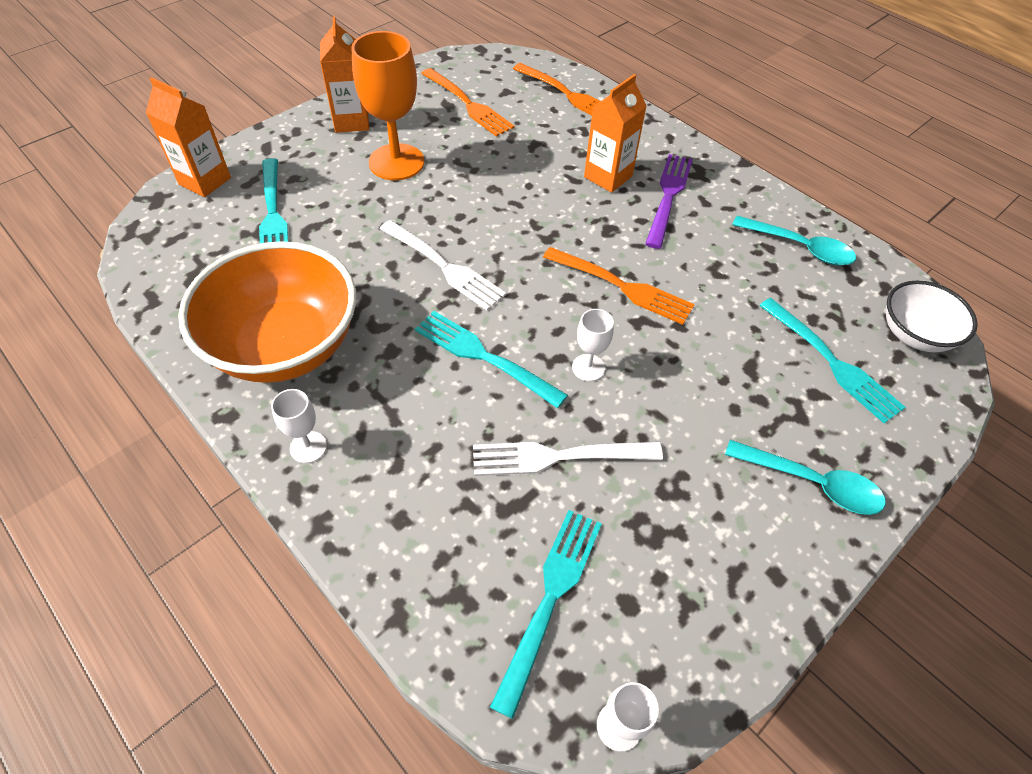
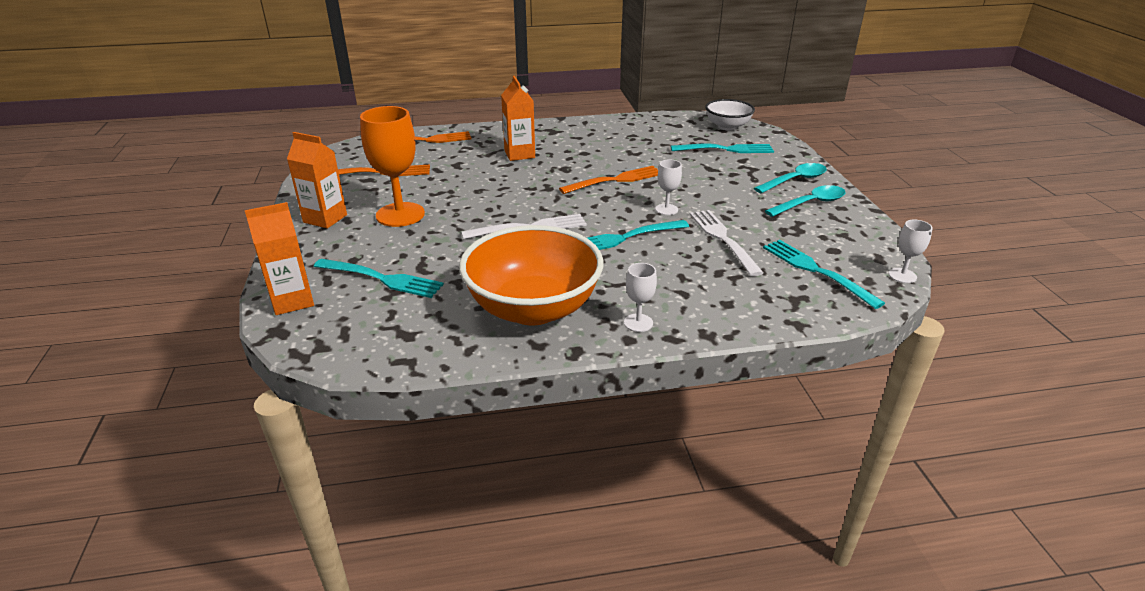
camera: 55 degrees left, 20 degrees down
white fork [473,442,663,476] -> white fork turned 135 degrees clockwise [690,210,764,276]
purple fork [645,154,693,249] -> none
turquoise spoon [732,216,856,266] -> turquoise spoon moved to [765,185,846,217]

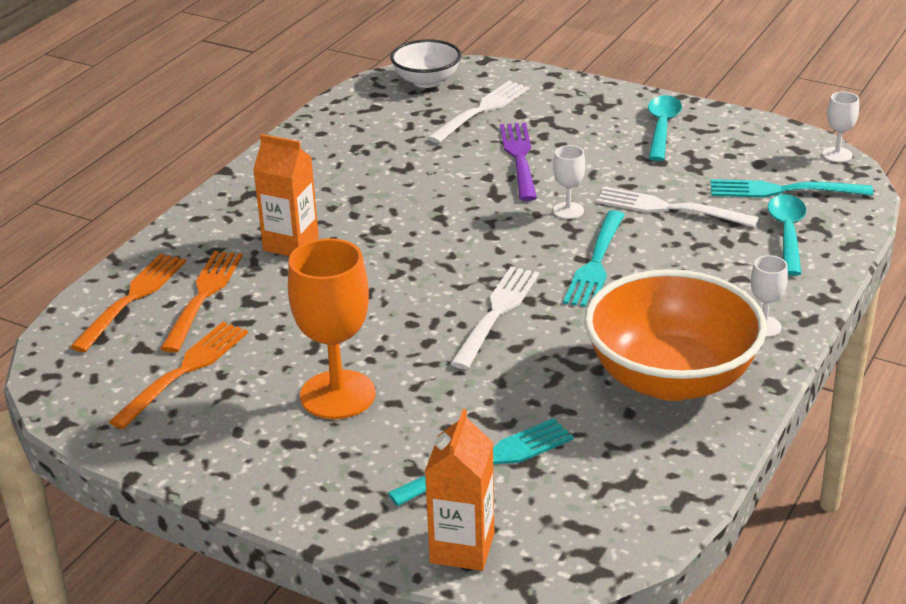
camera: 50 degrees left, 0 degrees up
orange carton [287,132,347,228] -> none
orange fork [559,166,658,194] -> orange fork moved to [160,251,243,353]
turquoise fork [671,143,774,153] -> white fork [428,81,529,143]
turquoise spoon [754,163,827,193] -> turquoise spoon moved to [768,194,806,276]
none -> purple fork [500,123,537,201]

